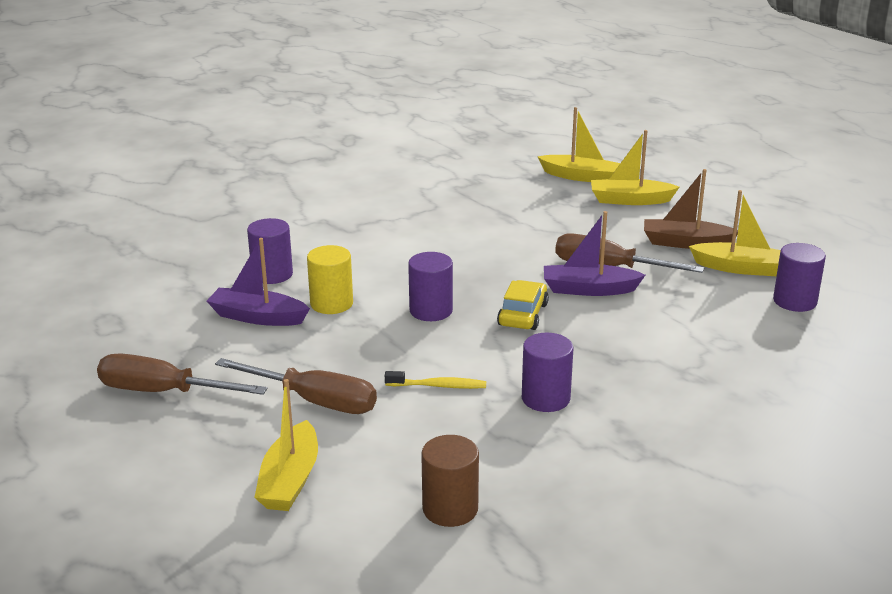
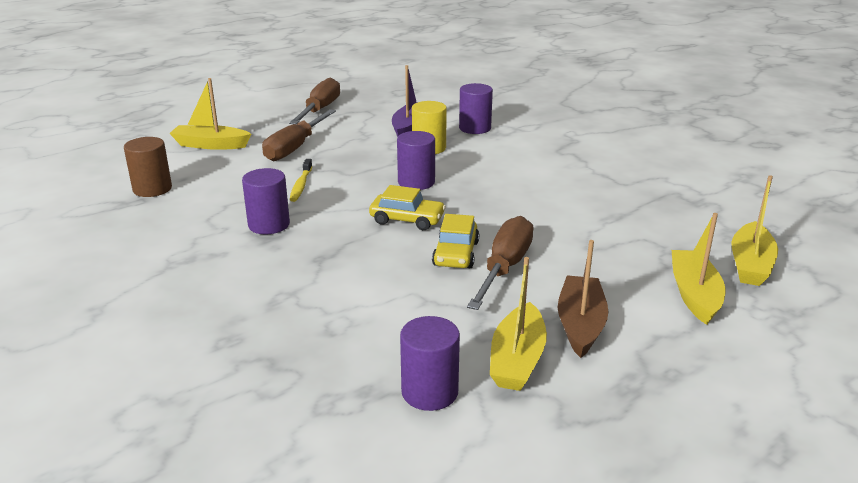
camera: 90 degrees right, 0 degrees up
purple boat [544,211,645,296] -> yellow car [432,214,479,268]

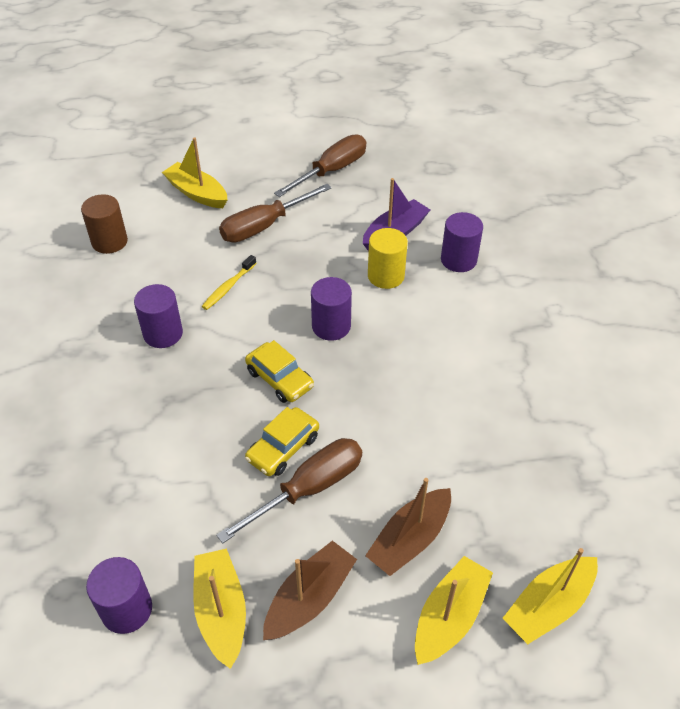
camera: 30 degrees right, 20 degrees up
yellow boat [490,257,547,391] -> yellow boat turned 120 degrees clockwise [193,548,246,669]
none -> brown boat [365,478,451,576]

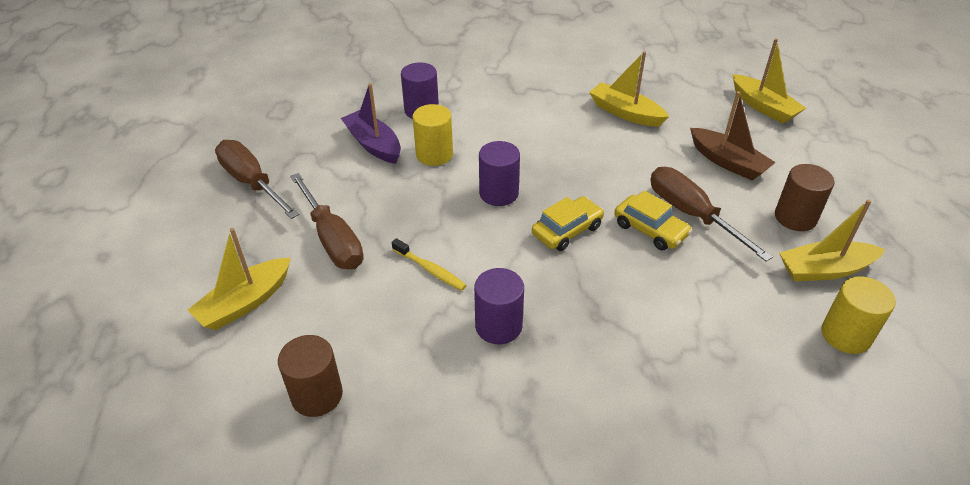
camera: 85 degrees left, 5 degrees down
purple cylinder [86,557,152,634] -> yellow cylinder [821,277,896,354]
brown boat [263,541,357,640] -> brown cylinder [775,164,835,231]
yellow boat [415,556,493,665] -> yellow boat moved to [589,51,669,127]

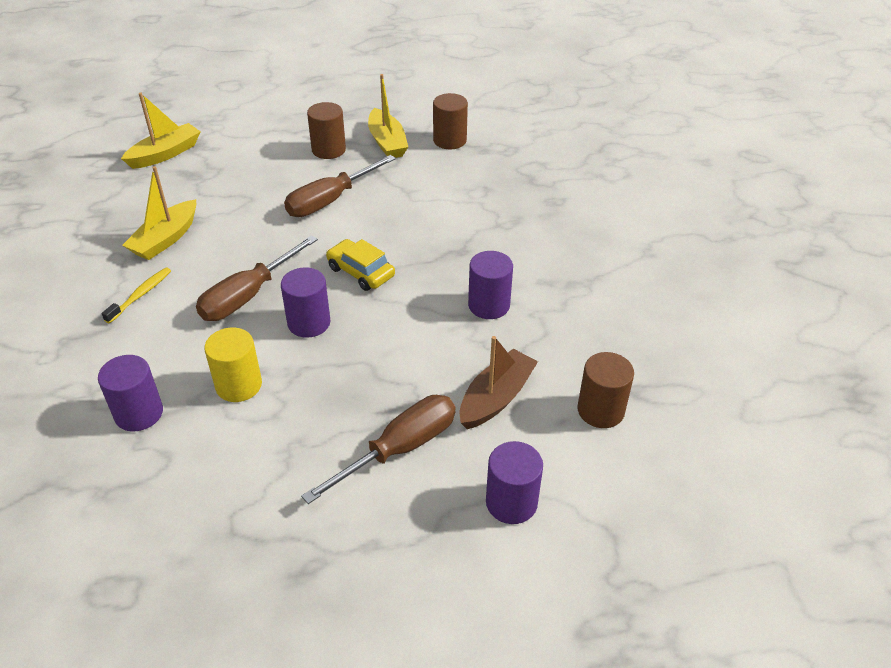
camera: 100 degrees left, 0 degrees up
yellow boat [187,228,291,330] -> purple cylinder [486,441,543,524]
brown screwdriver [215,140,300,219] -> brown screwdriver moved to [196,235,318,321]
purple boat [341,83,401,164] -> none
yellow toothbrush [391,238,467,291] -> yellow toothbrush moved to [102,267,171,323]
yellow car [614,190,692,250] -> none
brown boat [690,91,776,180] -> brown boat moved to [460,336,538,429]
yellow cylinder [821,277,896,354] -> brown cylinder [433,93,468,149]

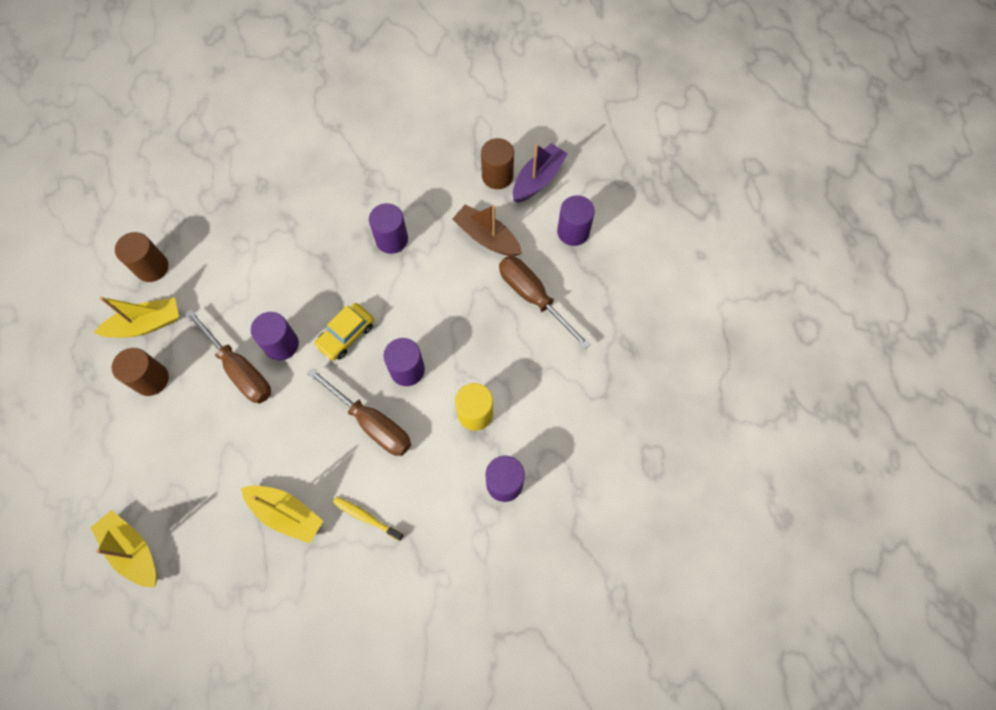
camera: 90 degrees left, 25 degrees up
none -> purple cylinder [251,312,299,361]
none -> purple boat [513,143,568,203]

